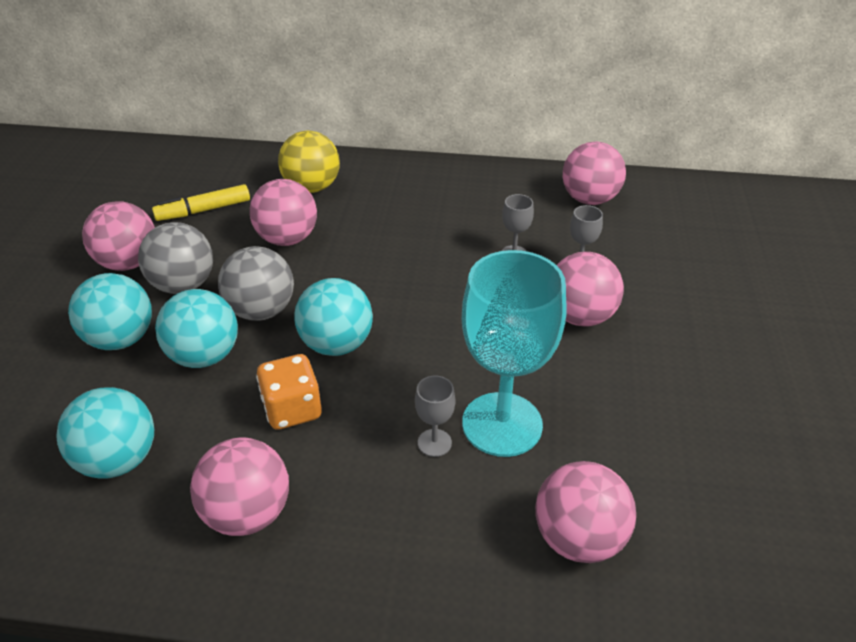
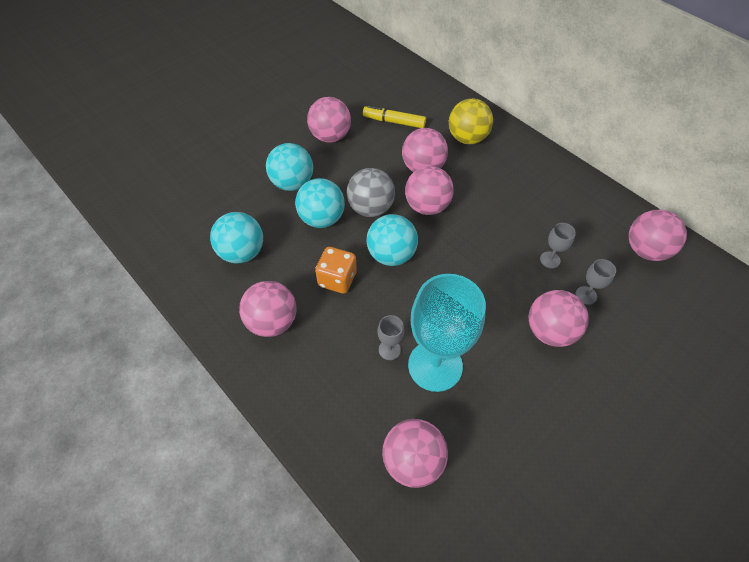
camera: 40 degrees right, 15 degrees up
grey ball [138,222,213,294] -> none
none -> pink ball [405,166,454,215]

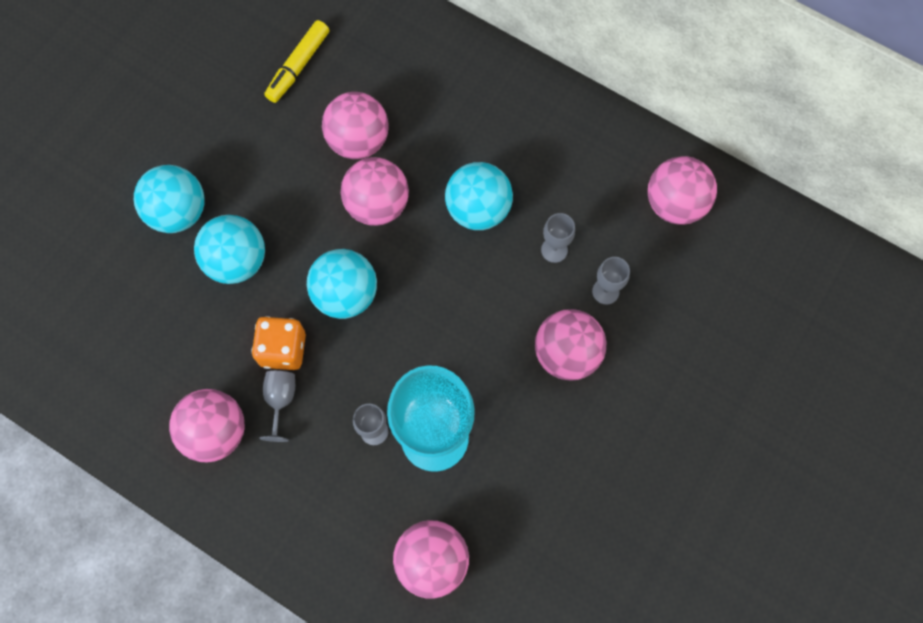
camera: 15 degrees left, 15 degrees up
turquoise ball [210,212,263,264] -> turquoise ball moved to [445,162,513,230]
pink ball [307,97,351,143] -> none
grey ball [347,168,395,217] -> none
yellow marker [363,105,426,128] -> yellow marker turned 60 degrees counterclockwise [264,20,329,103]
yellow ball [449,99,493,144] -> none
none -> grey goblet [260,371,295,442]

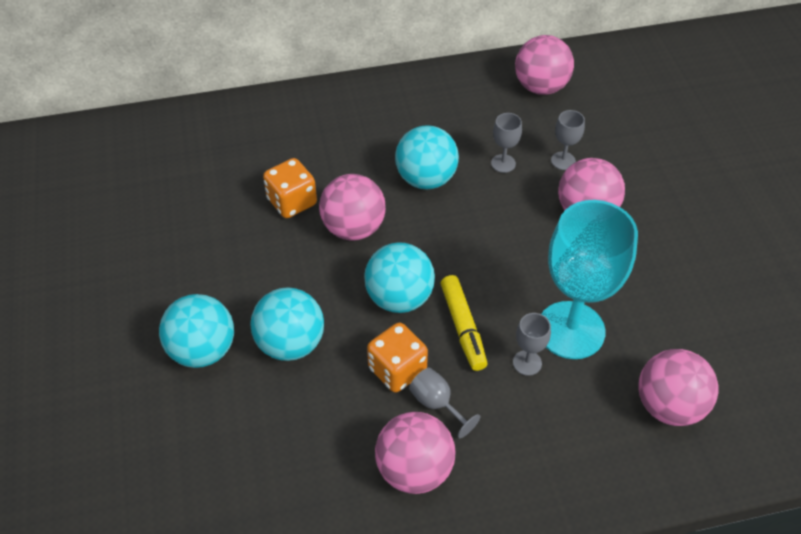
camera: 45 degrees left, 20 degrees down
yellow marker [264,20,329,103] -> yellow marker moved to [440,275,488,371]
pink ball [322,92,389,159] -> orange dice [263,158,317,218]

